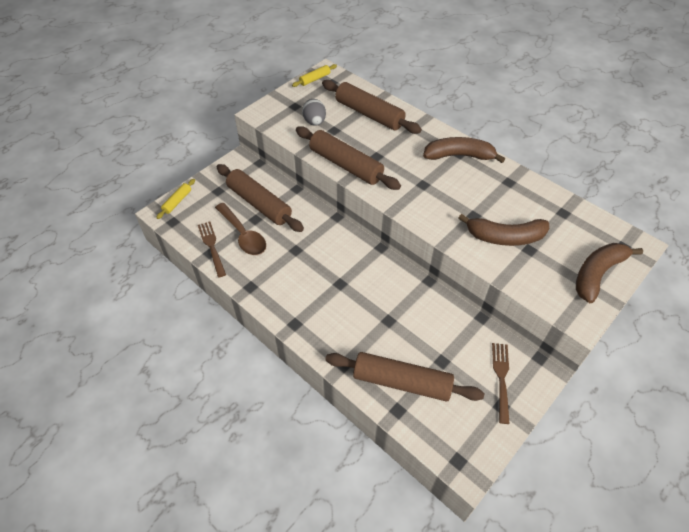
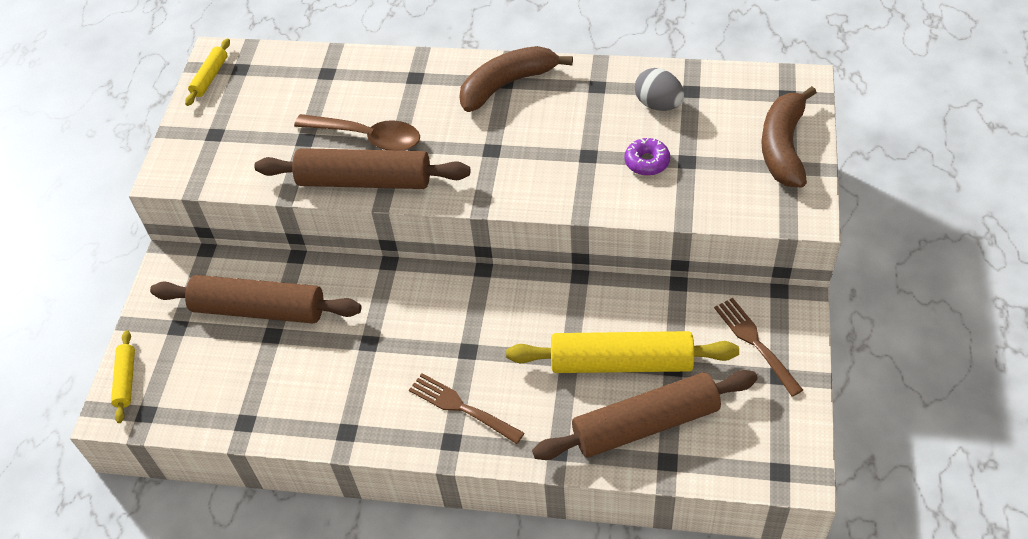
camera: 30 degrees left, 0 degrees up
brown fork [198,222,226,278] -> brown fork moved to [409,373,524,444]
brown spoon [215,203,266,255] -> brown spoon moved to [294,114,420,151]
grey egg [302,99,326,126] -> grey egg moved to [635,68,684,111]
brown rolling pin [322,80,422,134] -> none
brown banana [458,214,549,246] -> purple donut [624,138,670,176]
none -> yellow rolling pin [506,331,739,373]

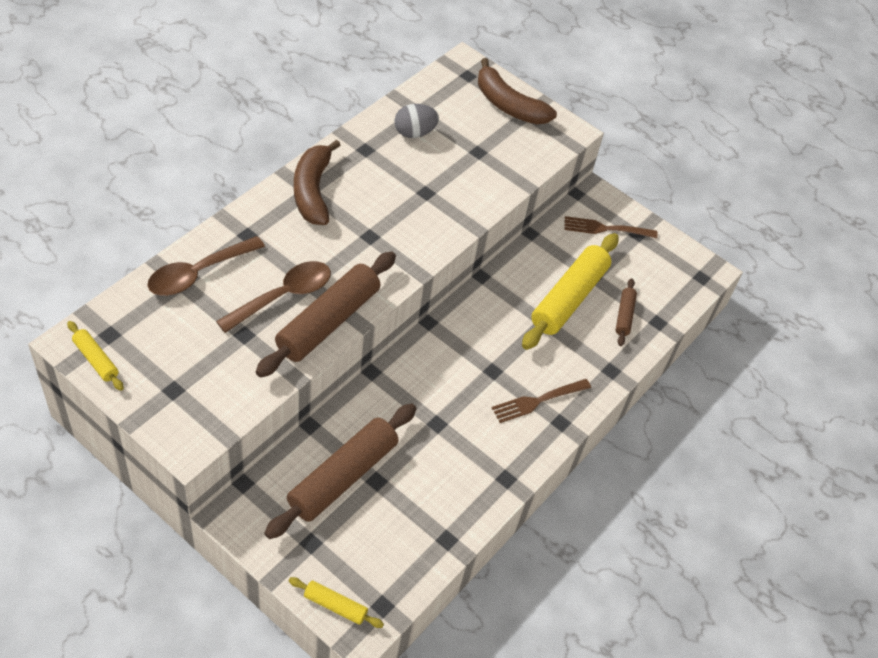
camera: 70 degrees left, 0 degrees up
brown rolling pin [532,370,758,460] -> brown rolling pin [616,278,637,346], size x0.48
purple donut [624,138,670,176] -> none
none -> brown spoon [147,236,265,296]

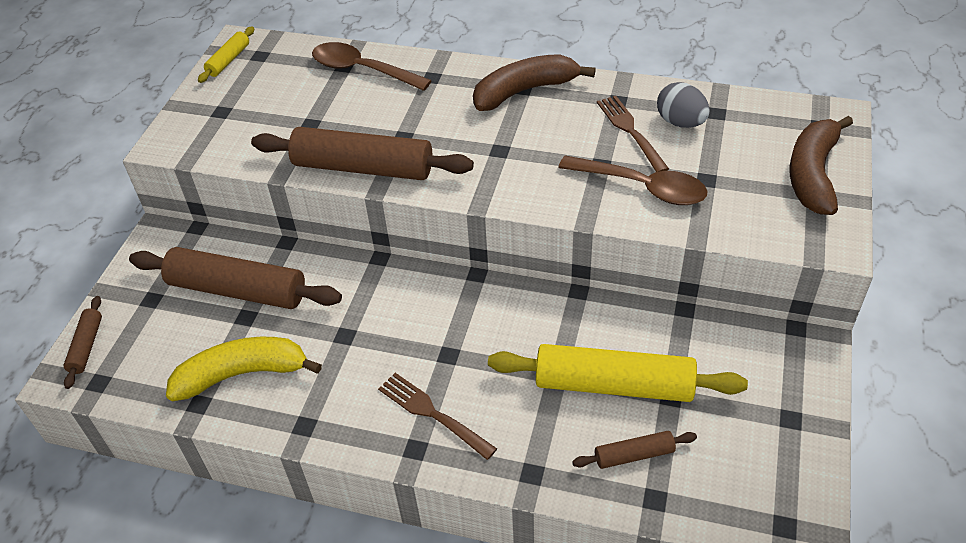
camera: 75 degrees right, 5 degrees down
brown spoon [216,261,331,333] -> brown spoon moved to [558,155,707,205]
yellow rolling pin [289,577,384,628] -> brown rolling pin [64,296,102,389]
brown fork [564,216,658,238] -> brown fork moved to [597,96,669,172]
none -> yellow banana [166,337,322,401]

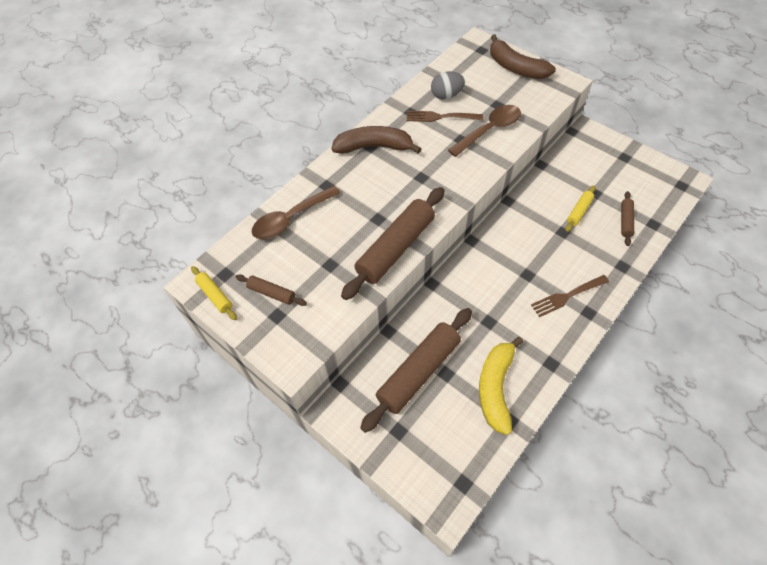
camera: 65 degrees left, 10 degrees up
brown rolling pin [64,296,102,389] -> brown rolling pin moved to [236,274,307,306]
brown banana [473,54,596,111] -> brown banana turned 90 degrees clockwise [331,126,421,154]
yellow rolling pin [488,344,748,402] -> yellow rolling pin [565,186,596,232], size x0.48

